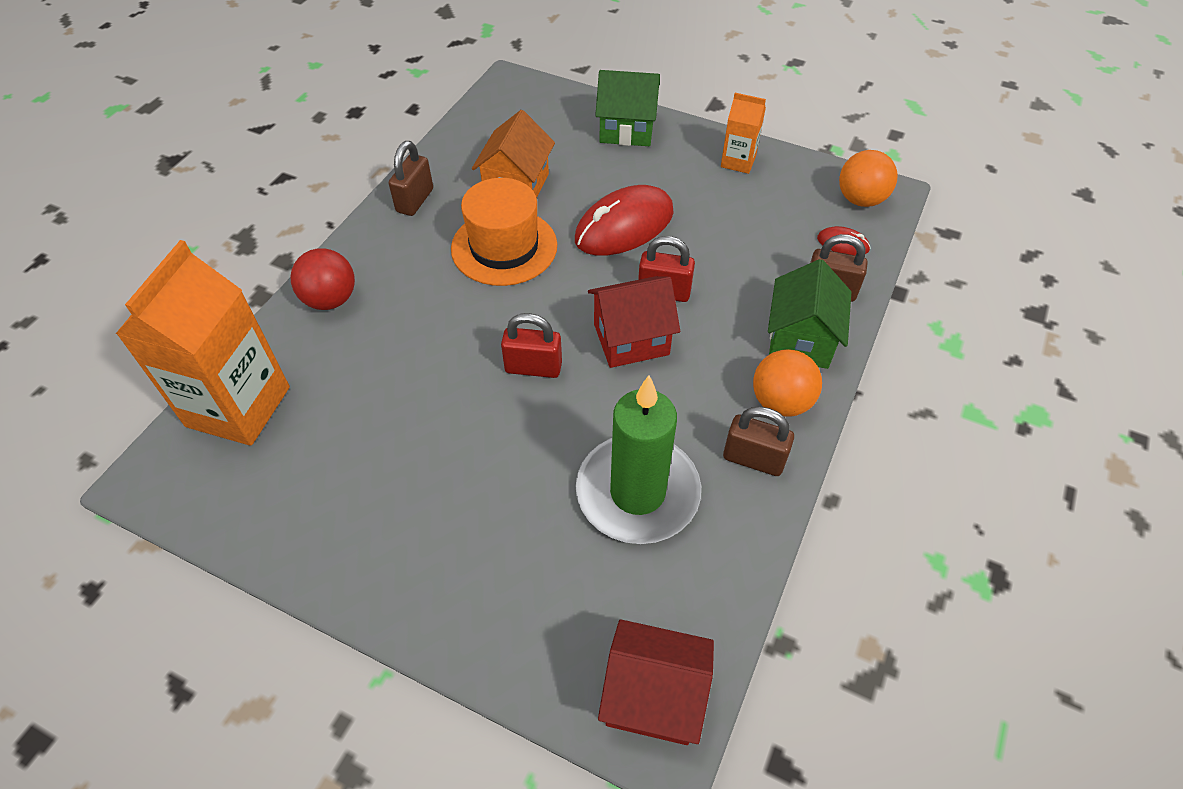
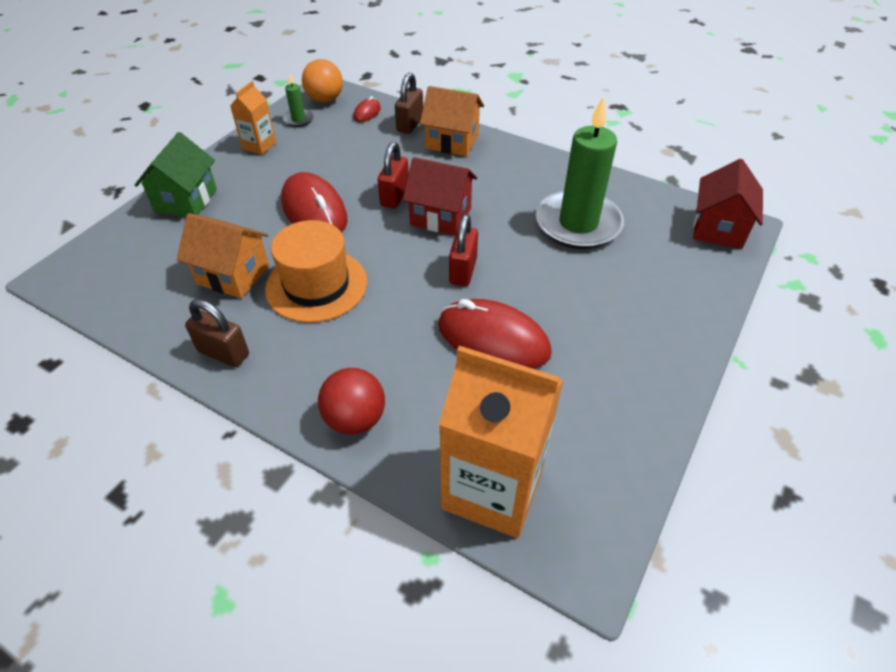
camera: 85 degrees left, 5 degrees down
red house [588,276,680,368] -> red house turned 60 degrees counterclockwise [403,157,477,236]
brown padlock [723,406,794,476] -> none
orange ball [753,349,822,417] -> none
green house [768,259,851,369] -> orange house [420,86,484,156]
none -> green candle [283,73,314,127]
none -> red mouse [438,299,552,369]

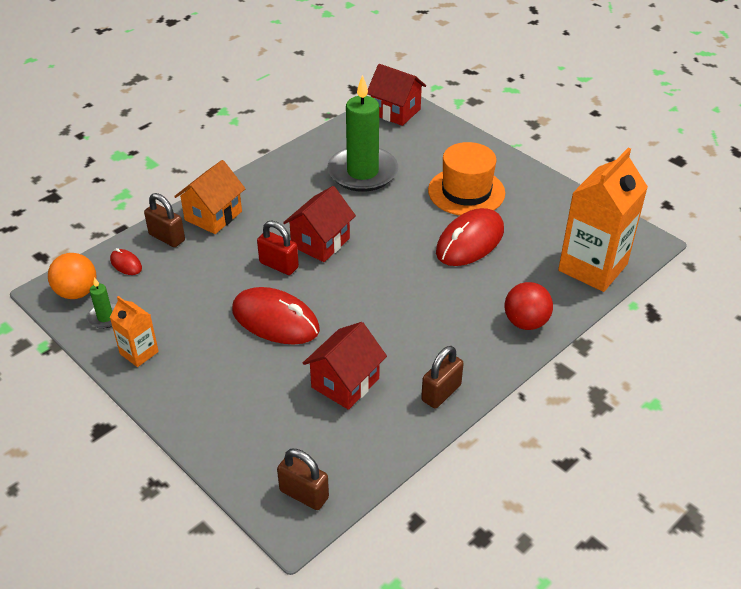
camera: 75 degrees left, 5 degrees down
green house [134,132,217,217] -> none
orange house [177,213,269,299] -> red house [303,322,387,410]
orange hat [265,220,367,323] -> orange hat moved to [428,142,505,216]
red mouse [281,172,347,233] -> red mouse turned 45 degrees clockwise [232,287,320,345]
red padlock [449,214,478,286] -> none
none -> brown padlock [277,449,329,510]

